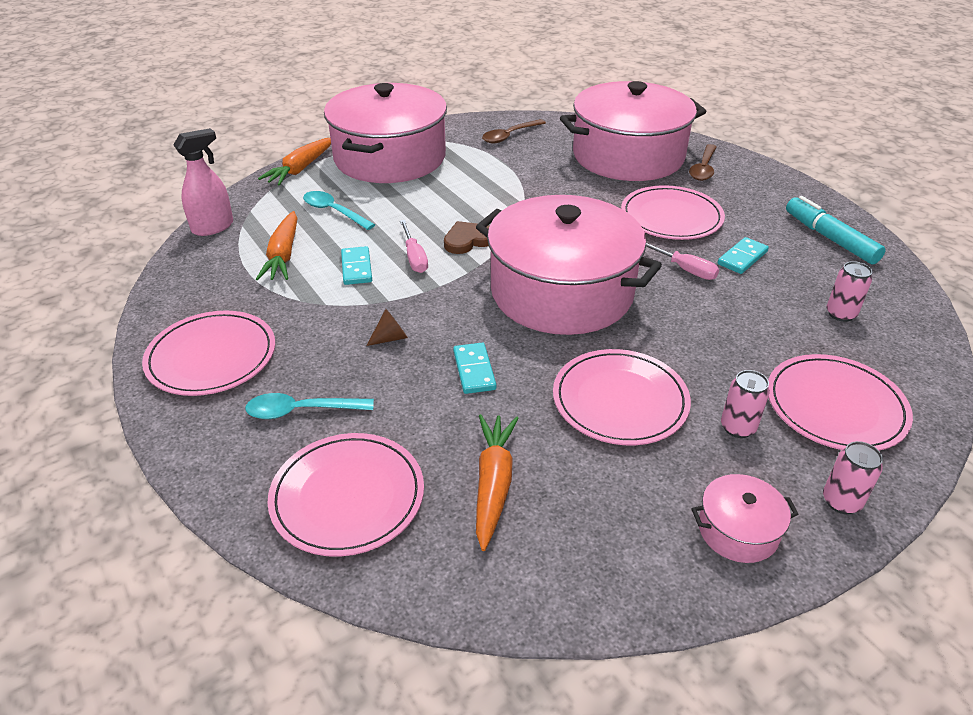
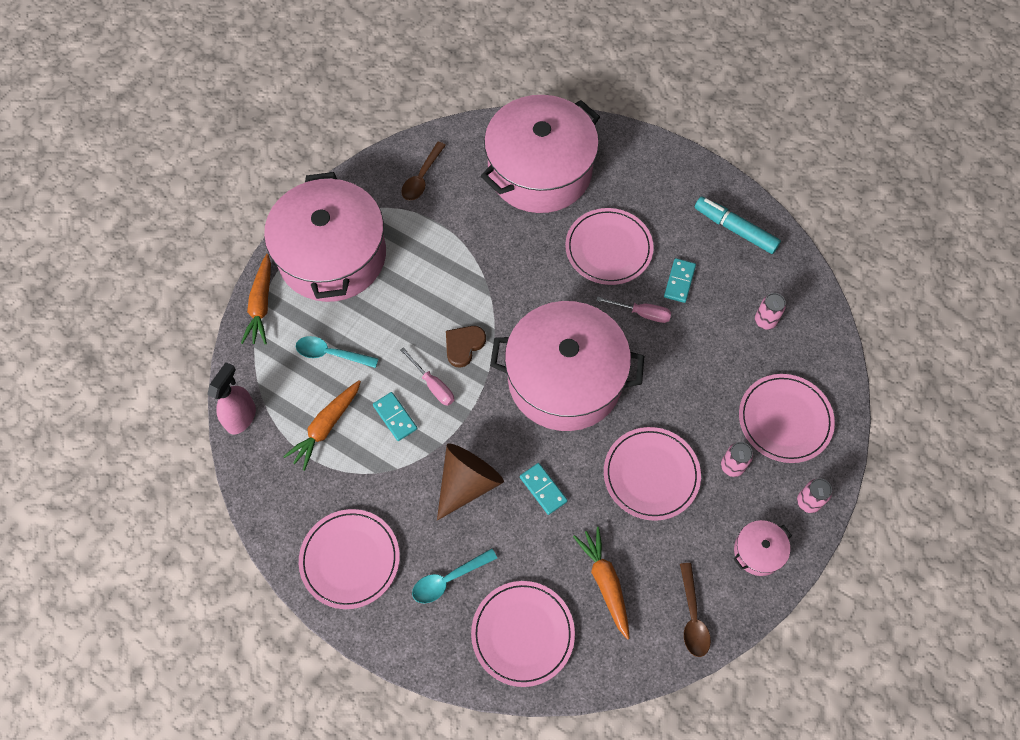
camera: 25 degrees left, 25 degrees up
orange carrot [256,211,298,280] -> orange carrot turned 60 degrees clockwise [283,380,361,471]
brown cone [366,309,408,346] -> brown cone [437,443,504,521], size x2.34
brown spoon [689,144,717,181] -> brown spoon moved to [680,563,711,657]

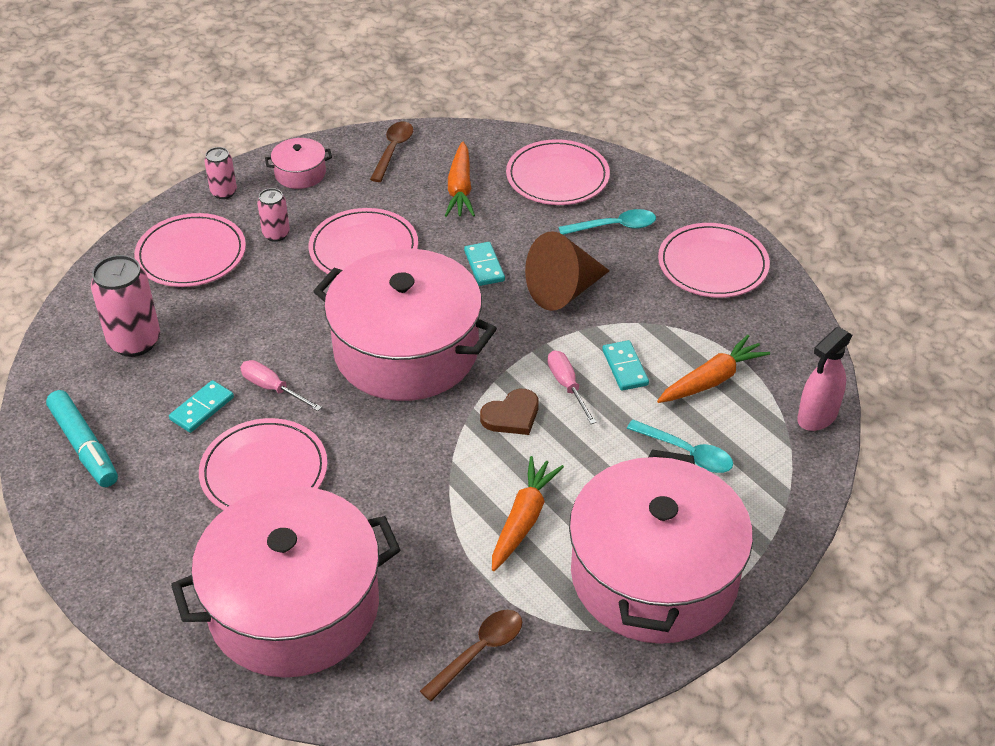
camera: 160 degrees left, 20 degrees down
orange carrot [241,254,271,344] -> orange carrot moved to [492,456,564,571]
pink can [755,293,786,330] -> pink can [91,255,160,357], size x1.79

